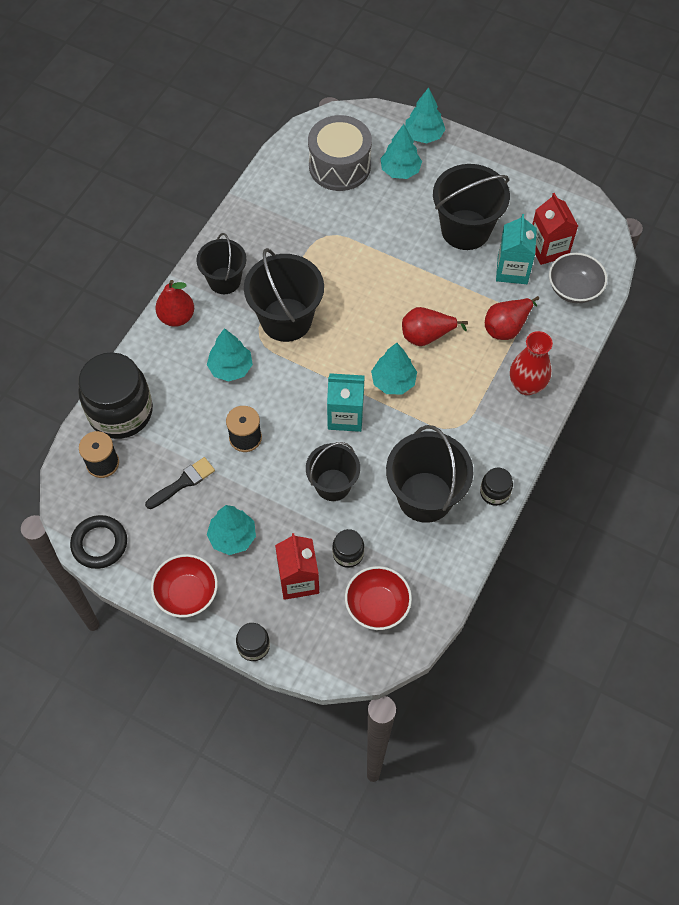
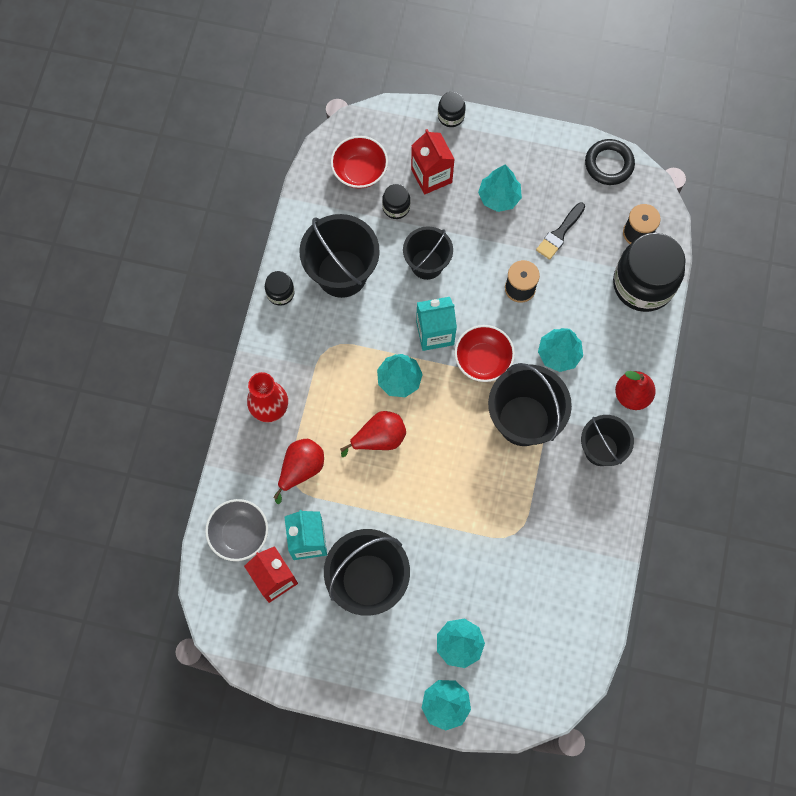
camera: 165 degrees right, 10 degrees up
red bowl [151,554,218,618] -> red bowl moved to [455,325,515,382]
grey drum [308,115,372,191] -> none

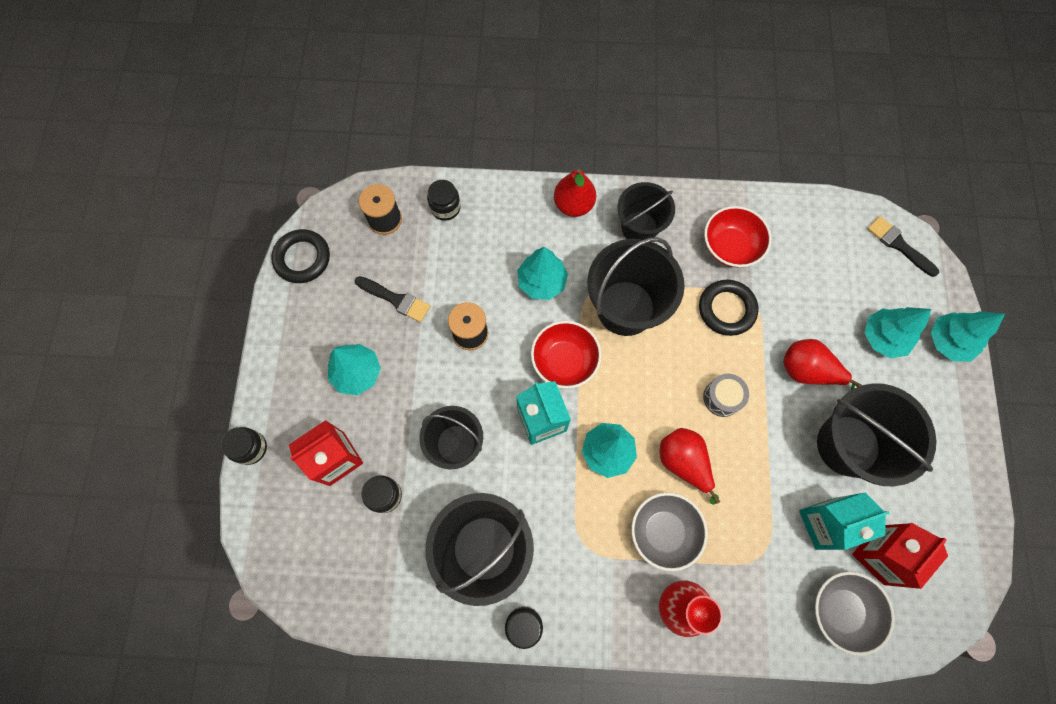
camera: 100 degrees left, 0 degrees up
red pear [273,439,324,504] -> red pear moved to [783,339,862,390]
red bowl [331,136,388,189] -> red bowl moved to [704,206,772,268]
black jar [613,233,686,312] -> black jar [427,180,461,221], size x0.45
none -> grey bowl [632,493,708,571]
none -> black ring [699,280,758,336]
none -> grey drum [703,374,749,417]
none -> black brush [867,216,939,277]

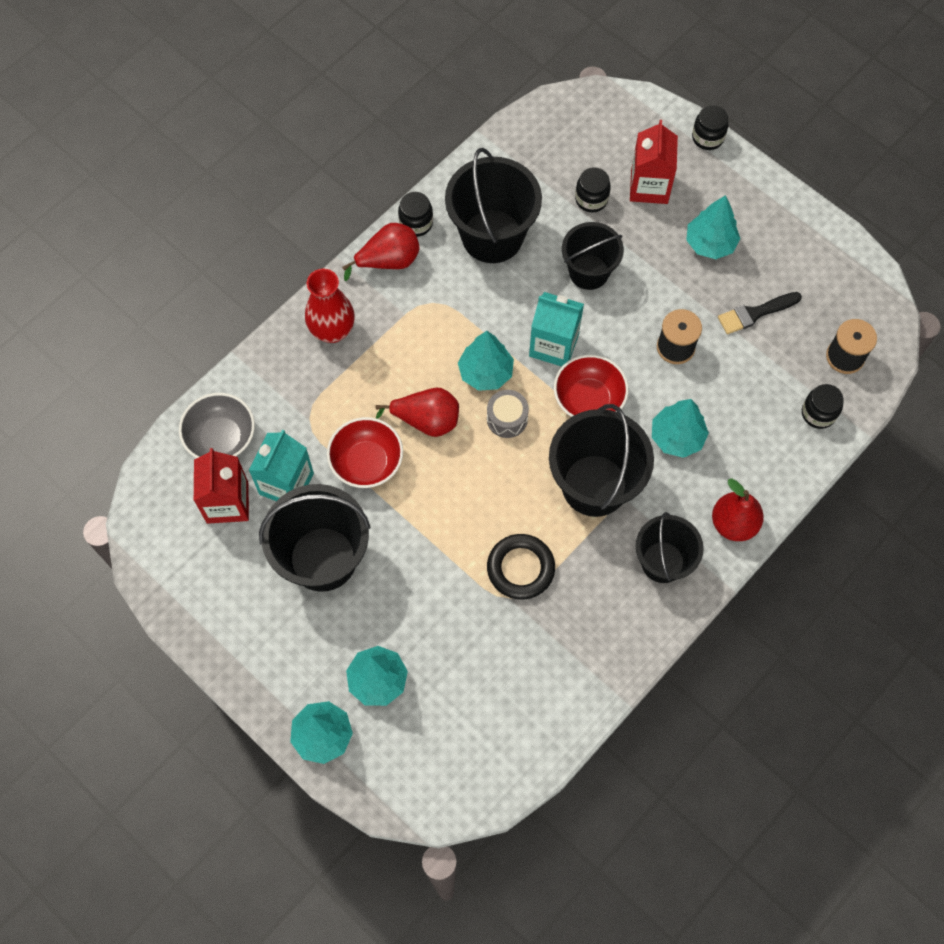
camera: 130 degrees right, 5 degrees down
black ring [271,229,330,283] -> none
grey bowl [632,493,708,571] -> none
grey drum [703,374,749,417] -> grey drum moved to [487,390,529,438]
red bowl [704,206,772,268] -> red bowl moved to [327,417,403,488]
red pear [783,339,862,390] -> red pear moved to [342,223,420,281]
black brush [867,216,939,277] -> none

